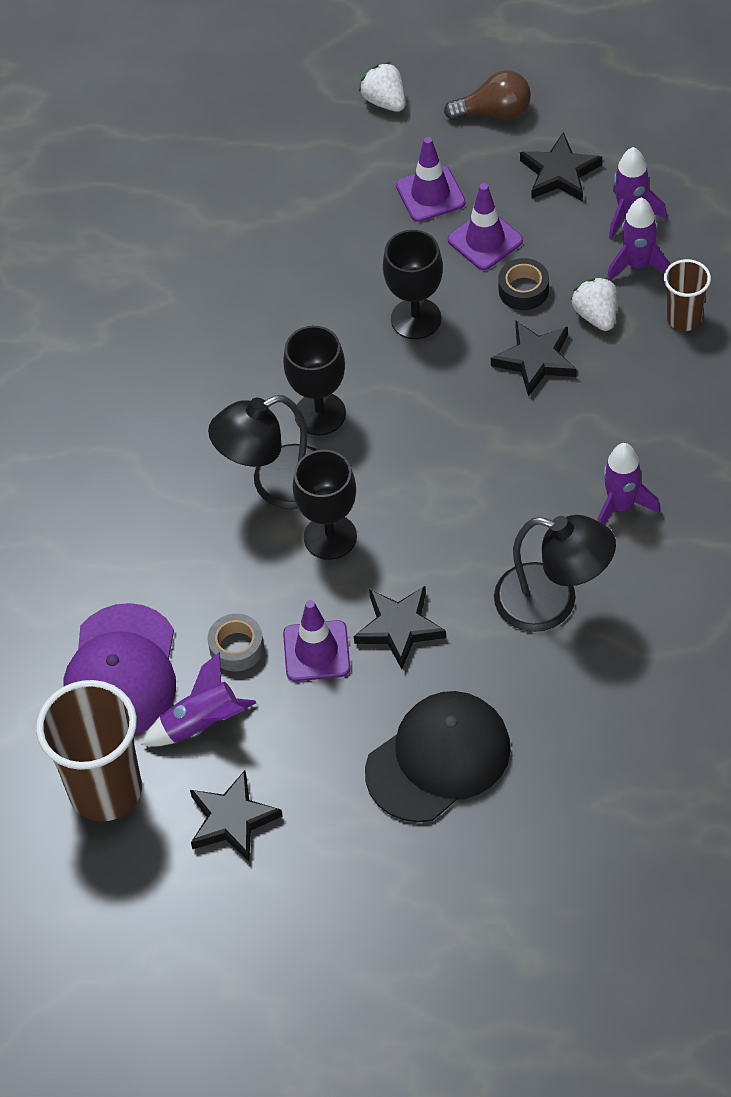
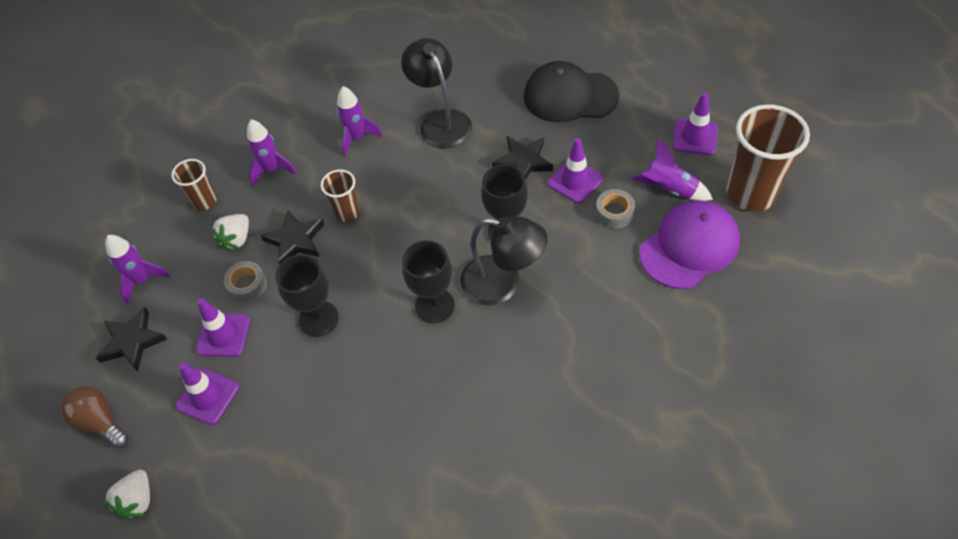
camera: 135 degrees left, 0 degrees up
black star [190,770,282,861] -> purple traffic cone [673,92,718,155]
black tape [498,258,549,310] -> grey tape [224,261,267,302]
purple rocket [607,198,670,281] -> purple rocket moved to [247,119,297,186]
none -> brown cup [321,169,360,222]

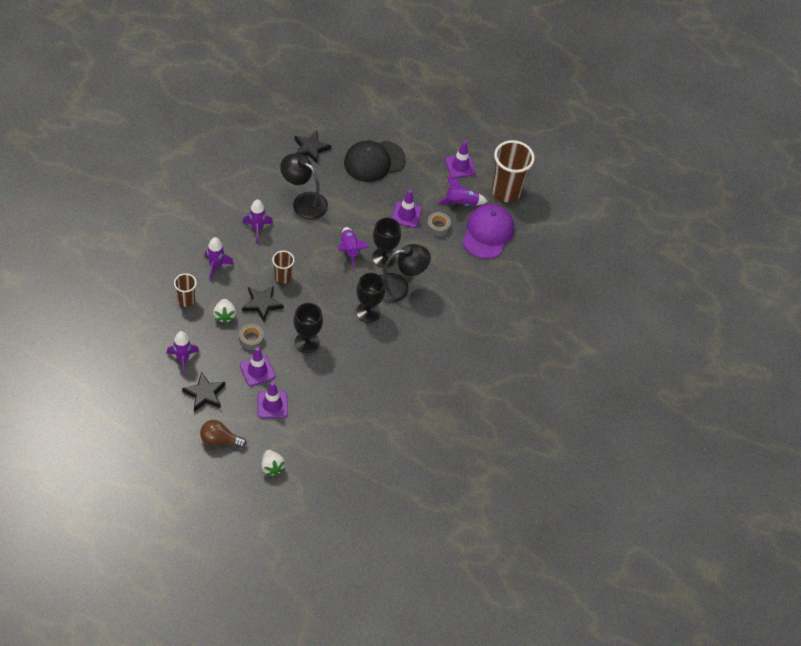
camera: 40 degrees left, 0 degrees up
black star [492,136,553,180] -> black star moved to [295,131,331,164]
none -> purple rocket [338,227,369,270]

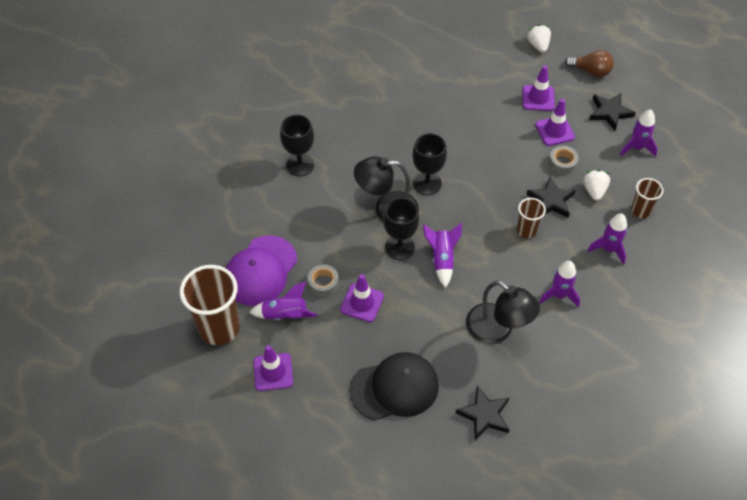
camera: 165 degrees left, 0 degrees up
black goblet [294,303,323,353] -> black goblet moved to [280,114,314,176]

